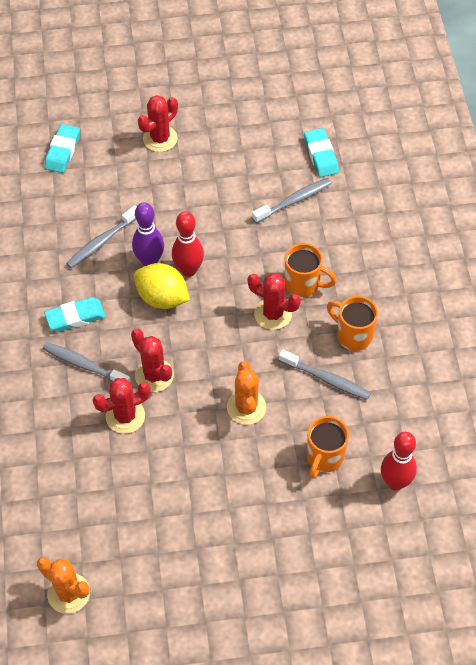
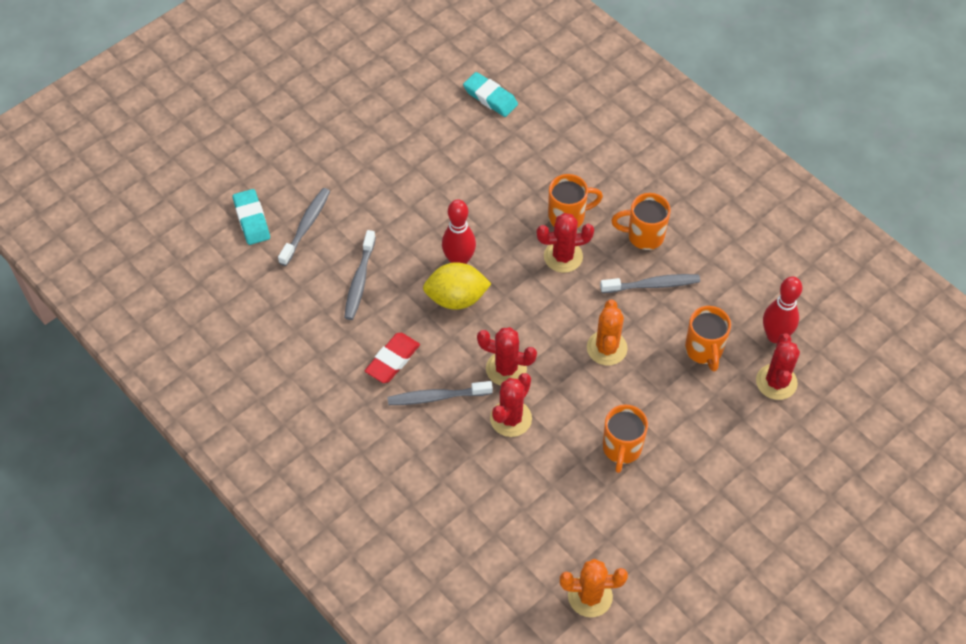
camera: 35 degrees left, 0 degrees up
turquoise eraser [44,297,106,332] -> red eraser [365,333,420,383]
purple bowling pin [132,202,164,266] -> none
red cactus [138,95,178,152] -> red cactus moved to [756,333,800,400]
orange cactus [227,361,266,425] -> orange cactus turned 45 degrees clockwise [587,299,628,366]
grey toothbrush [252,178,332,223] -> grey toothbrush moved to [278,188,330,266]
none -> orange mug [603,405,648,473]

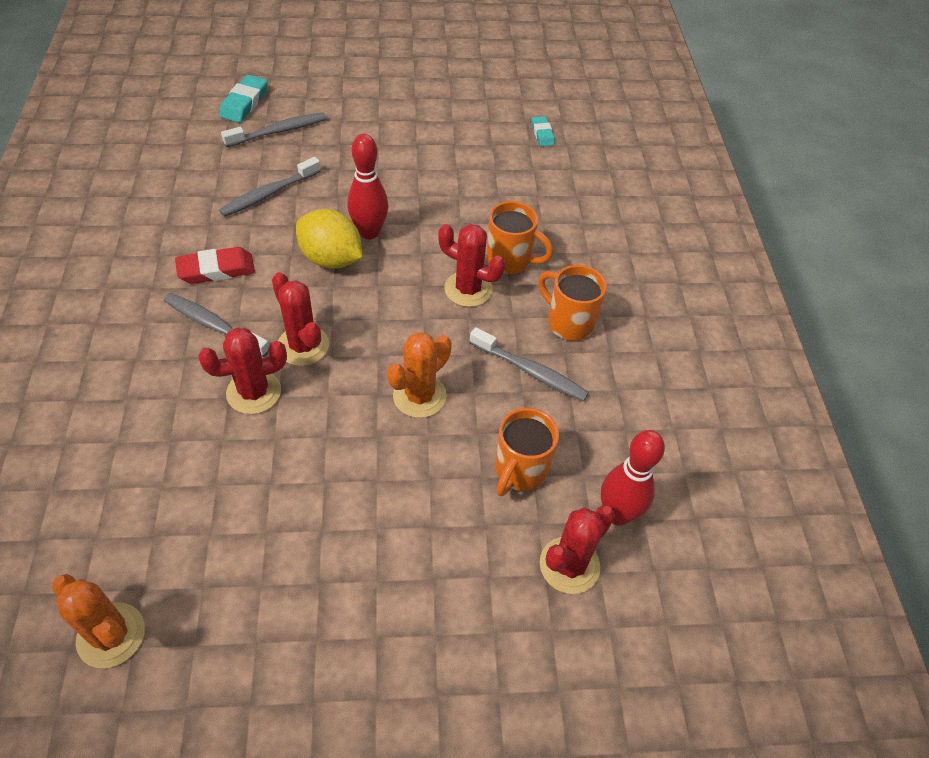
camera: 35 degrees right, 5 degrees down
turquoise eraser [463,72,518,117] -> turquoise eraser [531,116,555,147], size x0.62
orange mug [603,405,648,473] -> none

